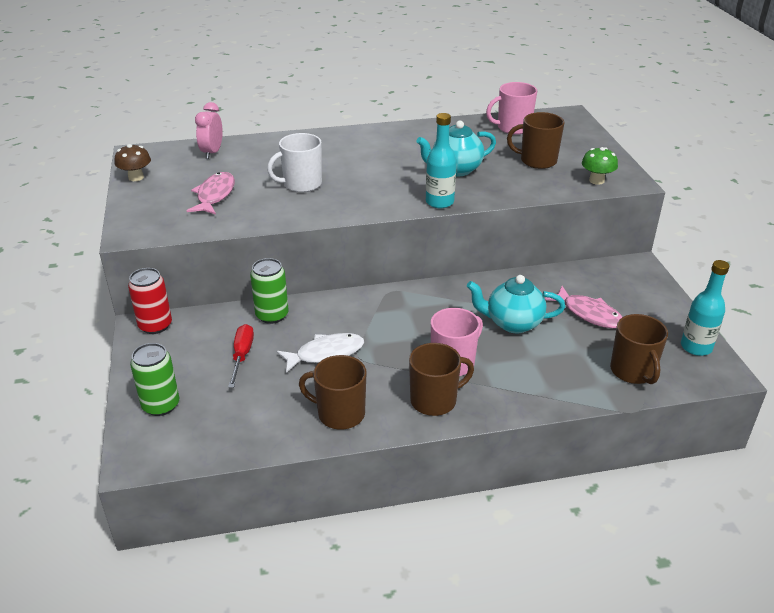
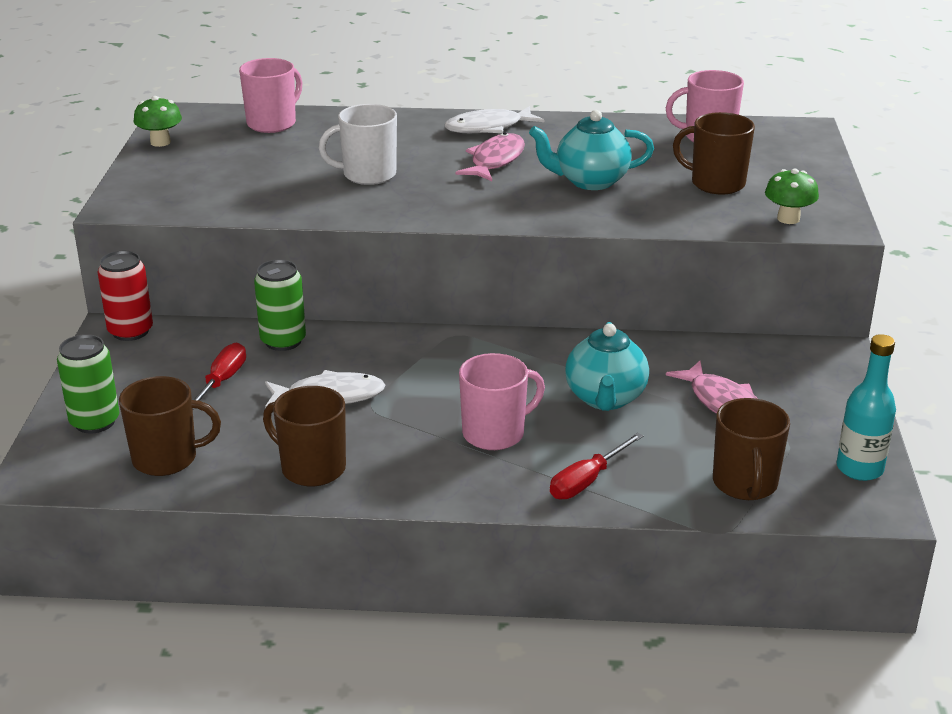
camera: 15 degrees right, 5 degrees down
brown mushroom [115,144,151,181] -> green mushroom [134,96,182,147]
pink fish [187,172,235,215] -> pink fish moved to [455,133,525,181]
pink clock [195,102,223,159] -> pink mug [239,58,303,133]
brown mug [409,343,474,416] -> brown mug moved to [119,376,221,476]
turquoise bottle [426,113,457,208] -> none
turquoise teapot [467,275,565,333] -> turquoise teapot turned 105 degrees counterclockwise [565,322,649,411]
none -> white fish [444,106,544,133]
none -> red screwdriver [550,432,643,499]

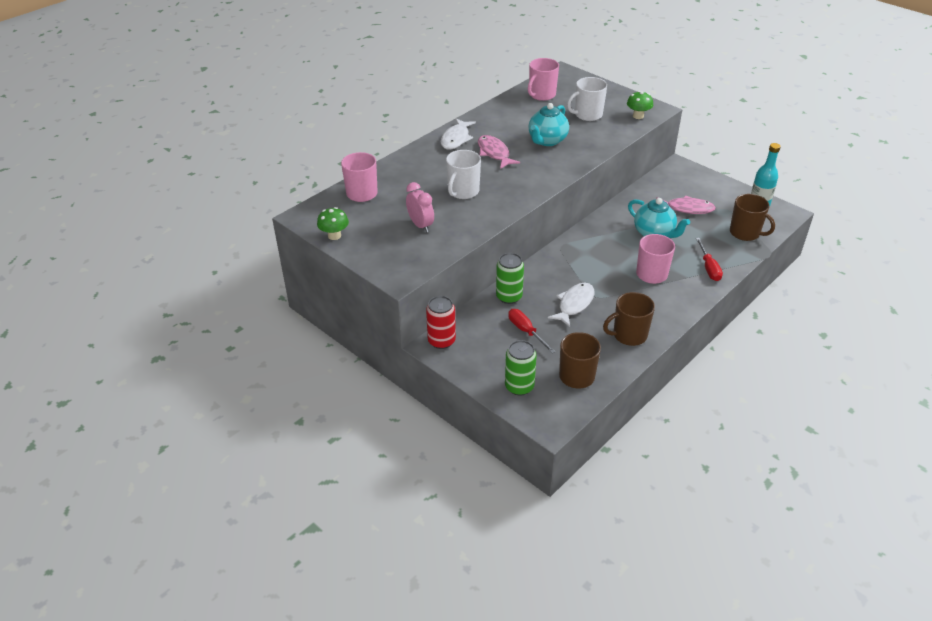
camera: 50 degrees left, 10 degrees up
brown mug [673,112,755,195] -> white mug [567,77,607,121]
none -> pink clock [406,182,434,232]

